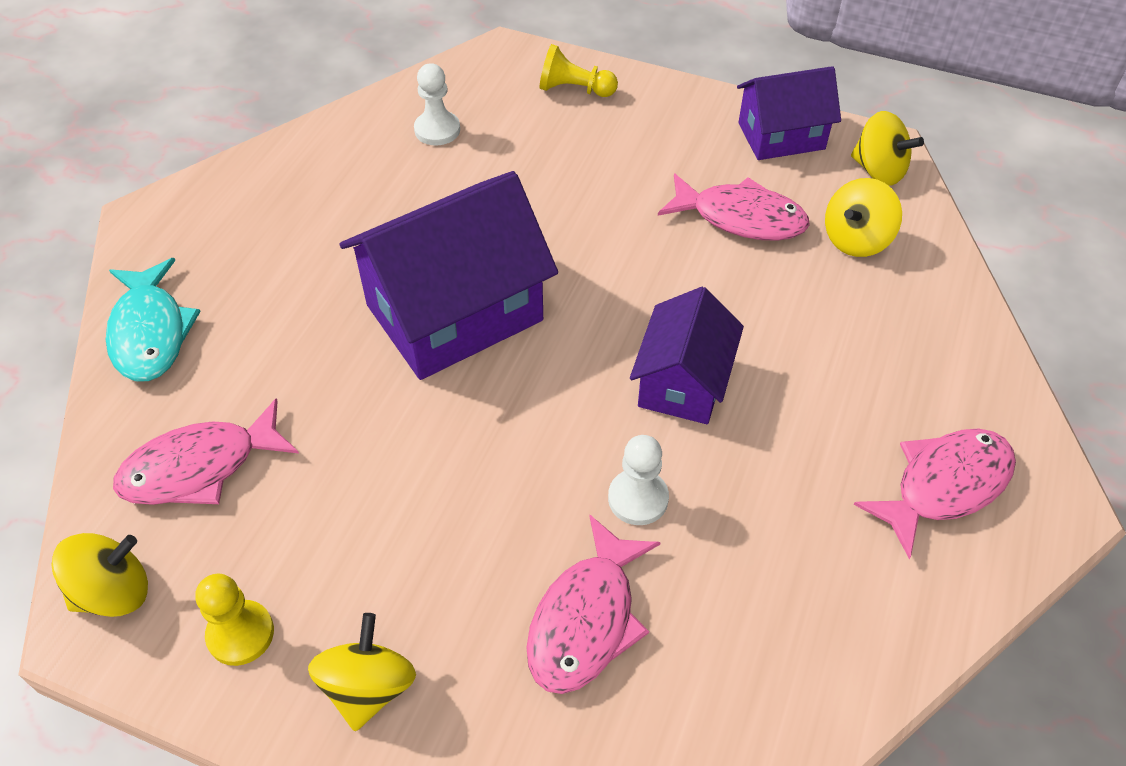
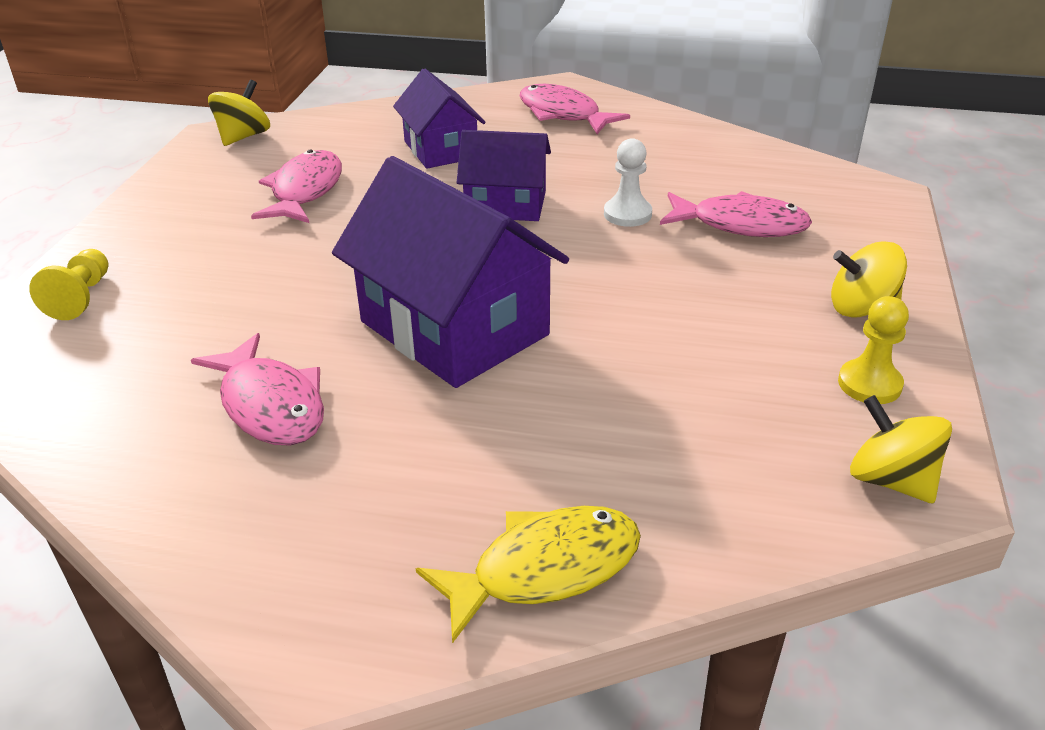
camera: 100 degrees left, 15 degrees down
turquoise fish [106,258,201,381] -> yellow fish [416,506,641,643]
pink fish [113,398,299,505] -> pink fish moved to [191,333,324,446]
white pawn [414,63,460,145] -> none
purple house [737,66,841,160] -> purple house moved to [393,68,486,169]
yellow spinning top [825,178,902,257] -> none

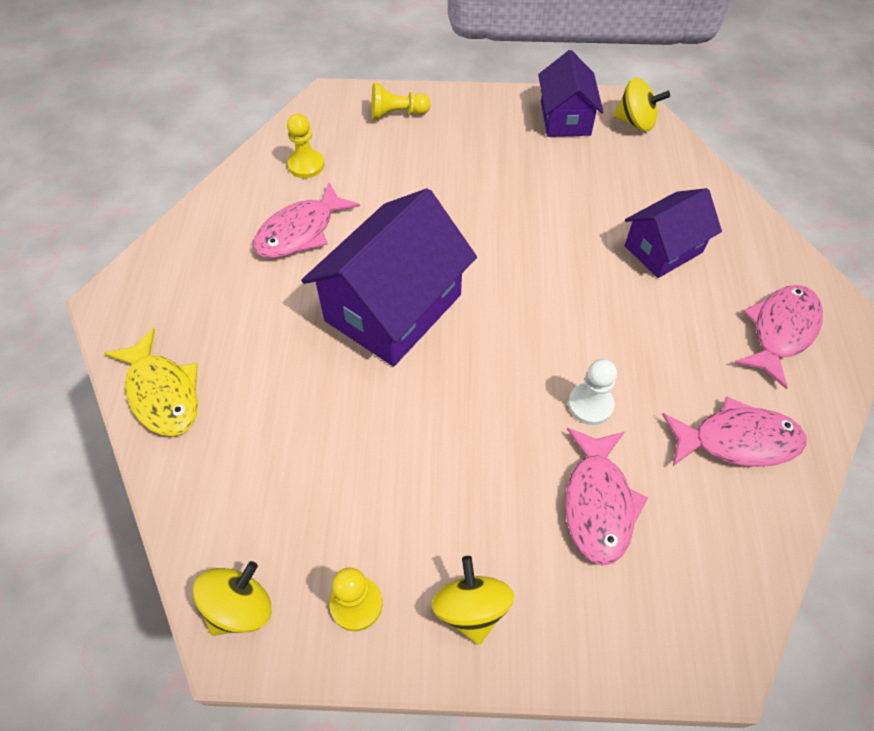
camera: 80 degrees right, 20 degrees up
pink fish [251,149,342,223] -> pink fish moved to [662,396,807,467]
purple house [457,130,551,221] -> purple house moved to [538,50,603,137]
none -> yellow pawn [287,114,324,178]

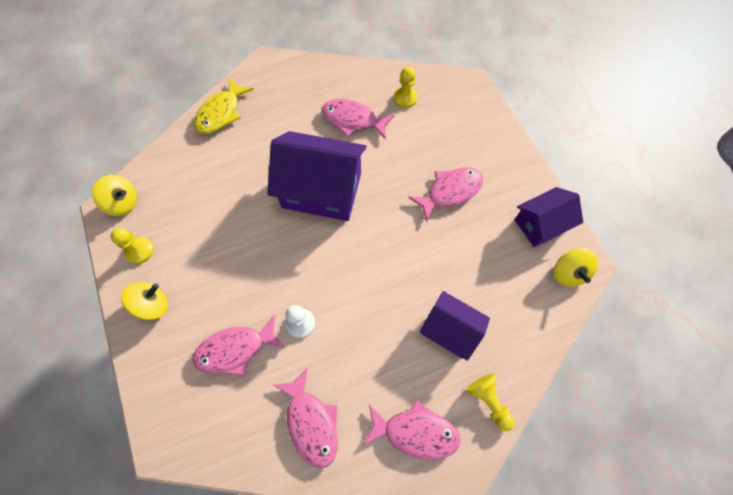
camera: 65 degrees right, 10 degrees up
yellow pawn [372,83,431,120] -> yellow pawn moved to [467,373,515,431]
none -> pink fish [408,167,483,222]

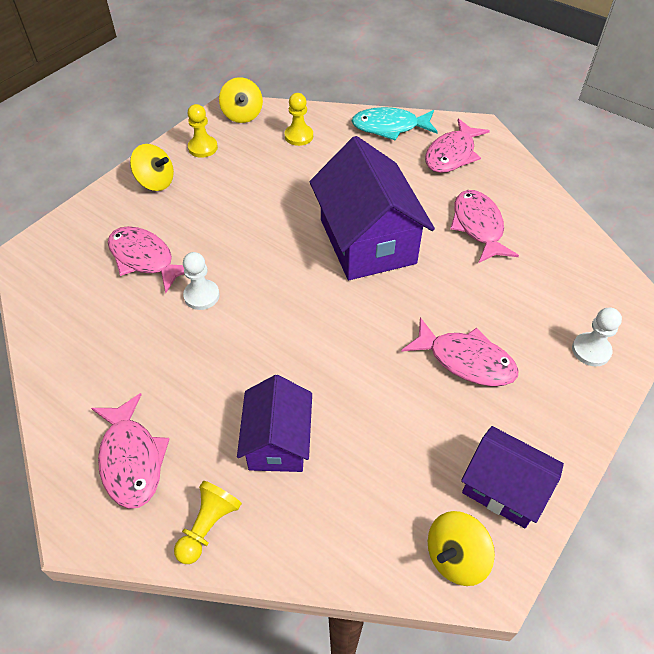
camera: 60 degrees right, 15 degrees down
yellow fish [194,78,254,134] -> turquoise fish [352,107,438,141]
pink fish [274,368,338,468] -> pink fish moved to [425,118,490,173]
yellow pawn [393,67,417,108] -> yellow pawn moved to [285,93,313,146]
none -> white pawn [572,308,622,366]

